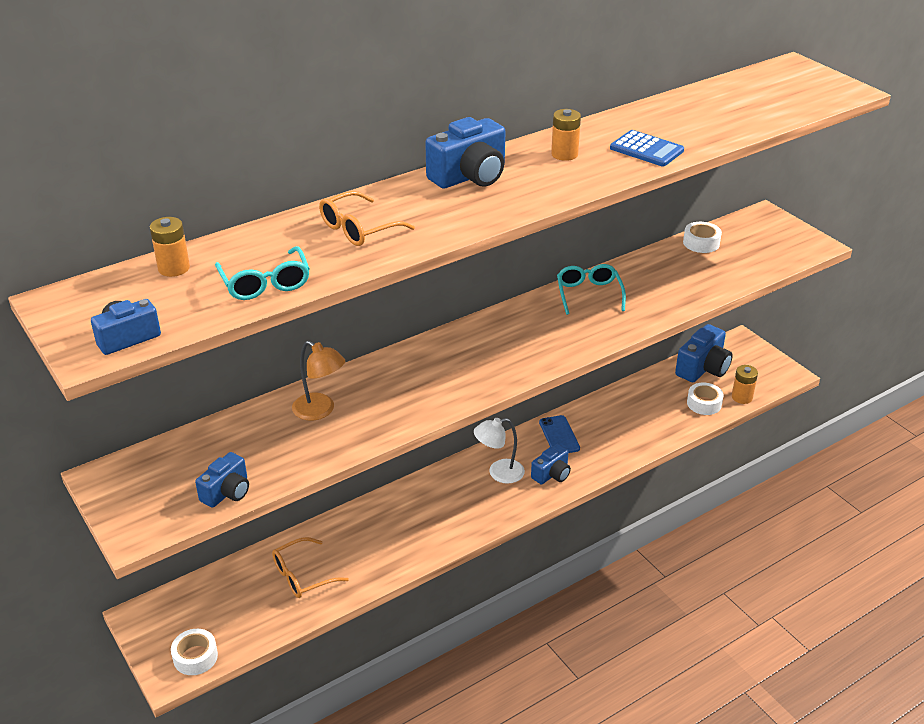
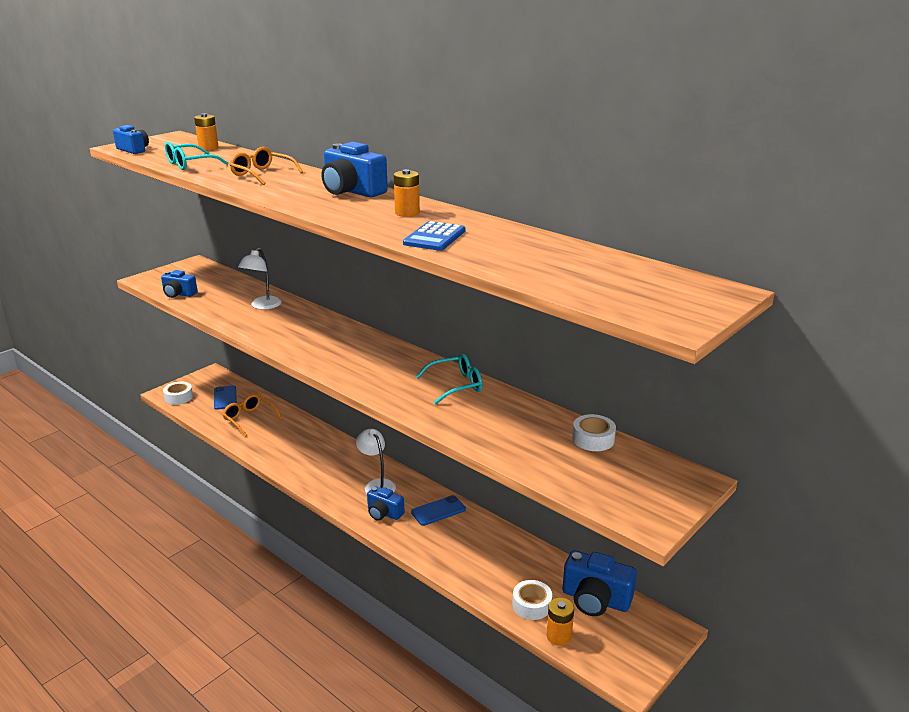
camera: 75 degrees right, 10 degrees down
orange lamp [292,341,345,421] -> white lamp [238,248,282,309]
none -> blue phone [214,385,237,410]

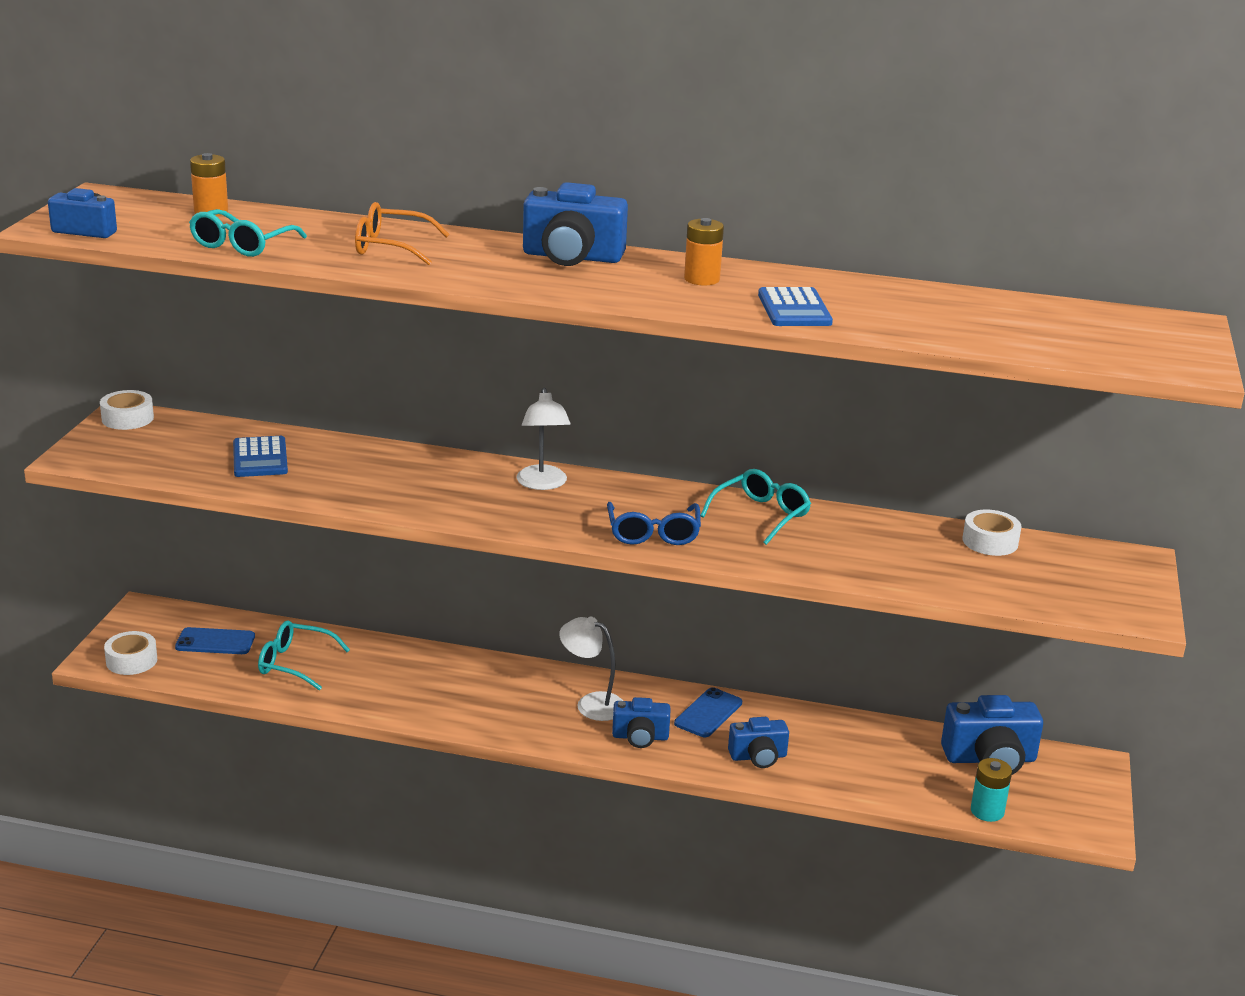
camera: 30 degrees left, 0 degrees up
blue camera [161,270,197,298] -> blue camera moved to [728,717,789,768]
blue phone [214,385,237,410] -> blue phone turned 45 degrees counterclockwise [175,627,255,654]
orange glasses [222,394,282,436] -> turquoise glasses [258,620,350,690]
white lamp [238,248,282,309] -> white lamp moved to [517,388,571,490]
white tape [512,580,552,620] -> white tape moved to [100,390,154,430]
orange battery [547,598,574,646] -> turquoise battery [971,758,1012,822]
none -> blue calculator [233,436,288,477]
none -> blue glasses [607,502,701,545]

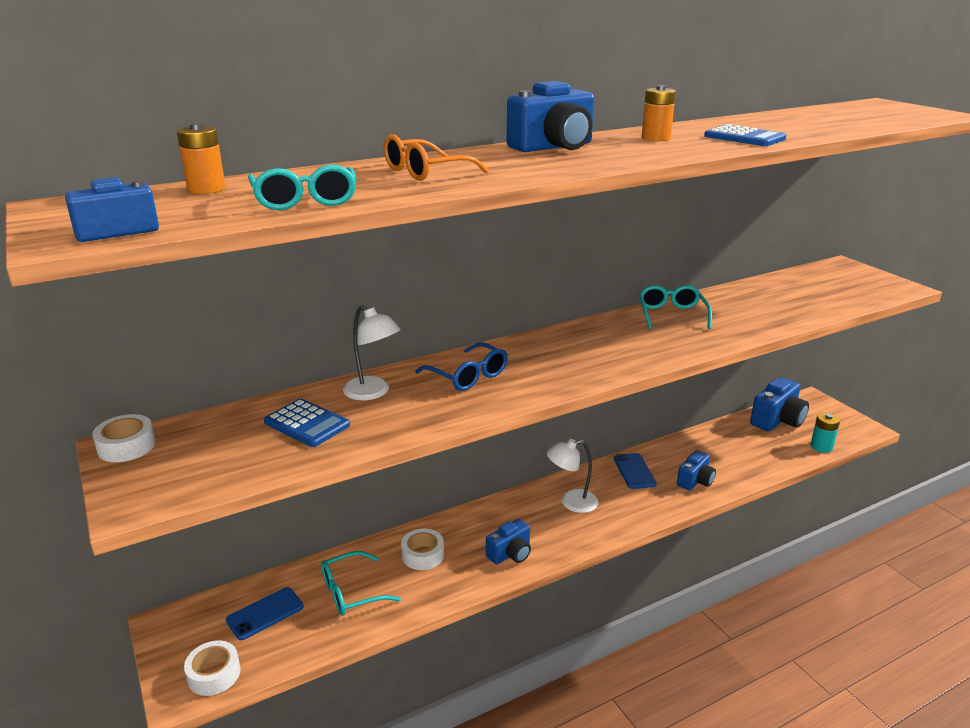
camera: 40 degrees left, 0 degrees up
white lamp [517,388,571,490] -> white lamp moved to [343,306,401,400]
blue glasses [607,502,701,545] -> blue glasses moved to [415,342,508,391]
blue camera [612,697,670,748] -> blue camera moved to [486,519,531,564]
white tape [962,510,1022,556] -> white tape moved to [401,529,444,570]

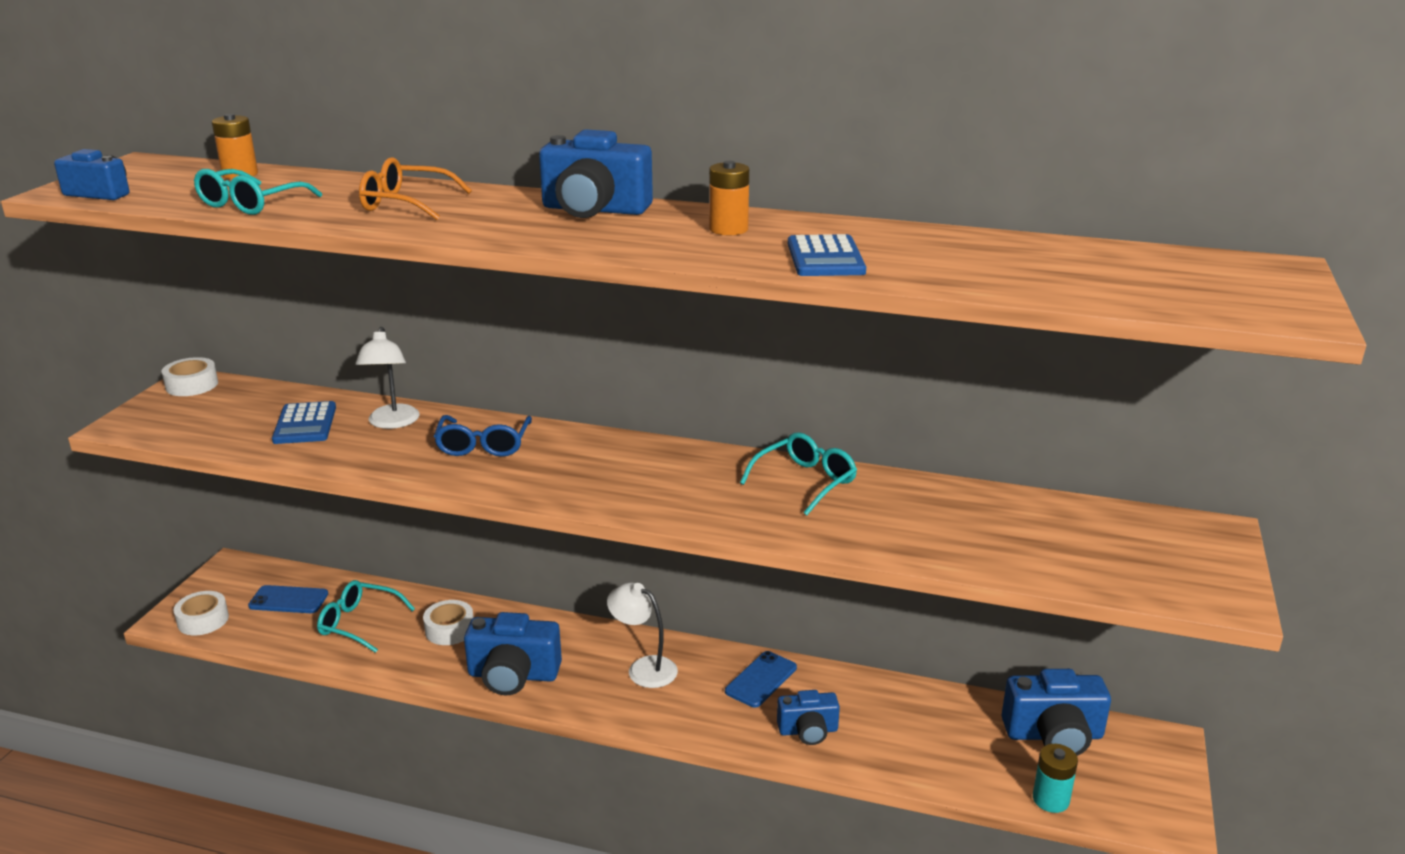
camera: 45 degrees right, 0 degrees up
blue camera [486,519,531,564] -> blue camera [464,612,562,695], size x1.61

